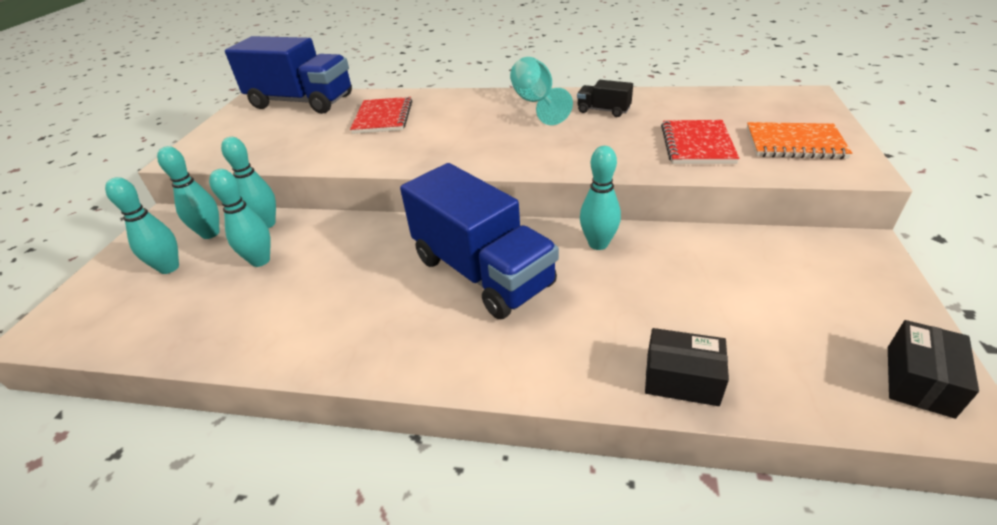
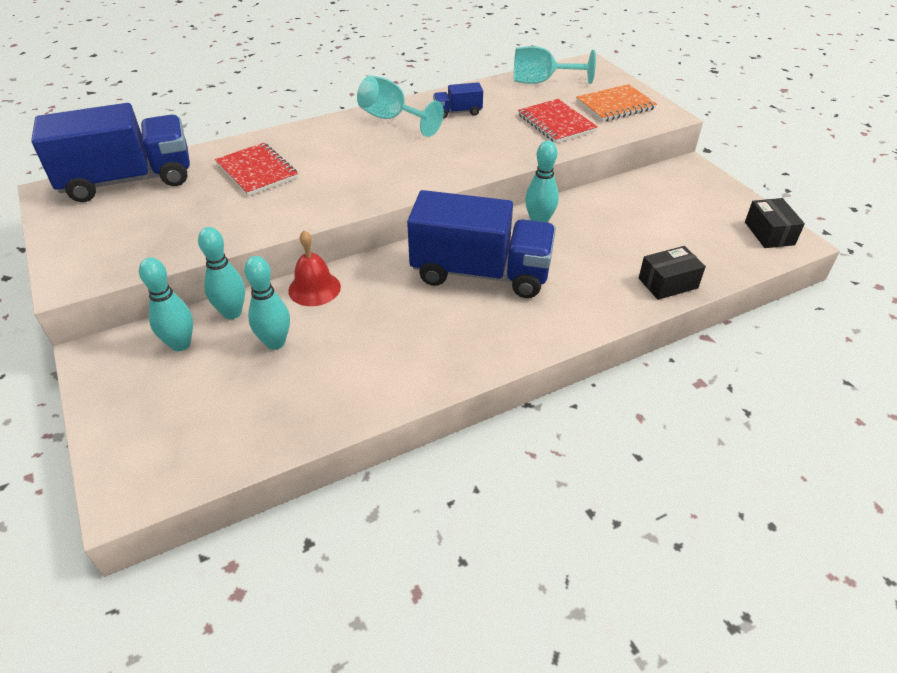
camera: 40 degrees left, 5 degrees up
turquoise bowling pin [105,177,179,274] -> none
black truck [577,80,633,117] -> blue truck [433,82,483,119]
none -> red bell [288,230,341,306]
none -> turquoise goblet [514,46,596,84]

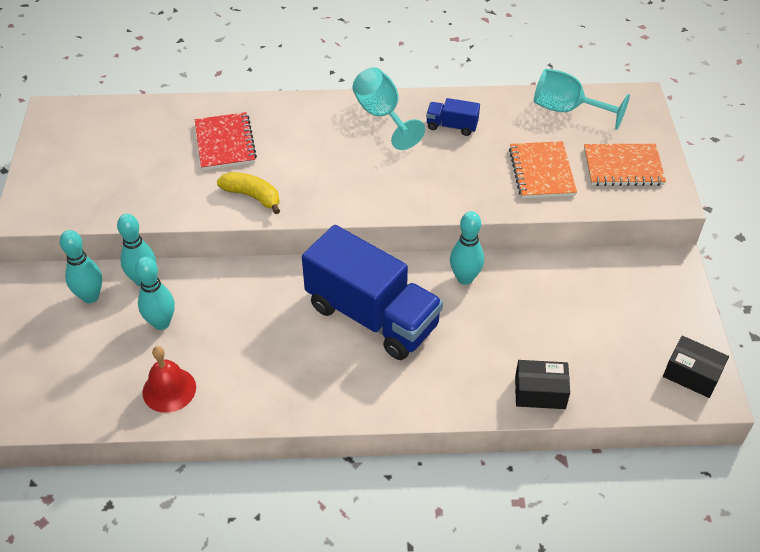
camera: 25 degrees right, 5 degrees up
blue truck [31,103,190,202] -> none
red bell [288,230,341,306] -> red bell moved to [143,346,196,413]
red notebook [518,99,598,143] -> orange notebook [509,141,577,198]
black box [745,198,805,248] -> black box turned 75 degrees counterclockwise [663,336,729,398]
none -> yellow banana [217,172,280,214]

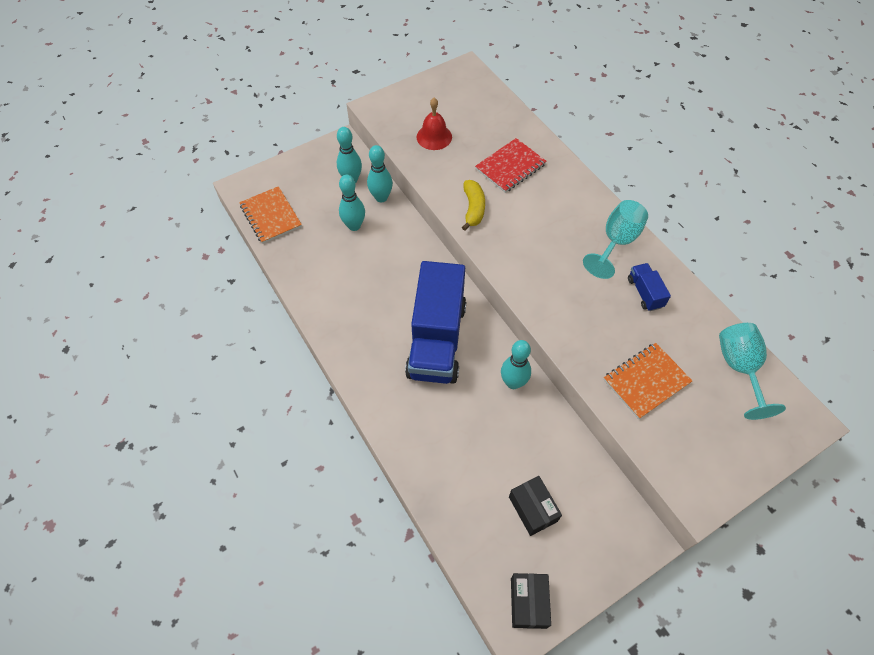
camera: 60 degrees right, 10 degrees up
red bell [143,346,196,413] -> red bell moved to [416,98,452,150]
black box [515,360,570,409] -> black box moved to [509,476,562,536]
orange notebook [584,144,666,186] -> orange notebook moved to [239,186,302,244]

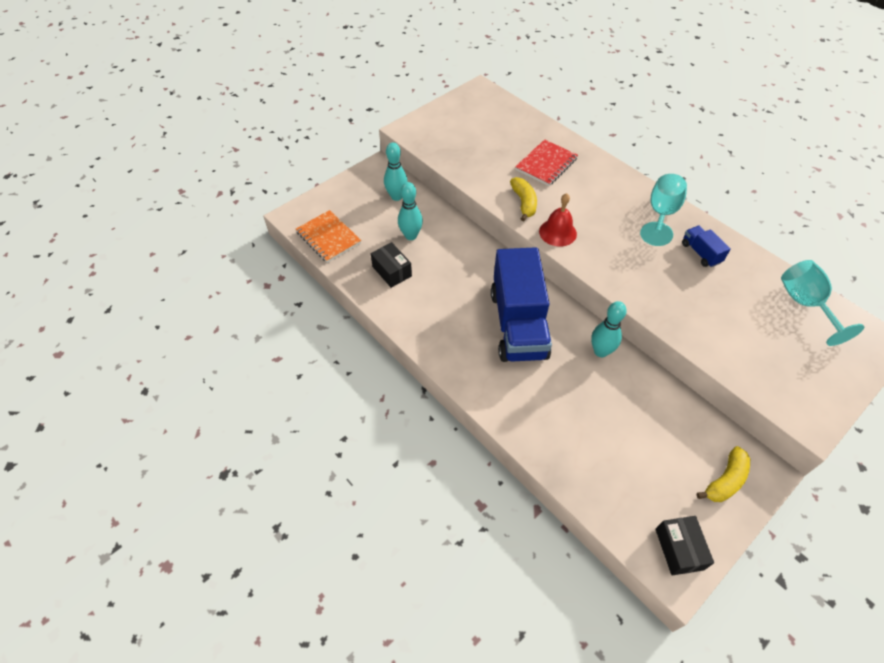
camera: 10 degrees left, 5 degrees down
turquoise bowling pin [367,145,393,202] -> none
red bell [416,98,452,150] -> red bell moved to [539,193,577,247]
black box [509,476,562,536] -> black box moved to [371,242,412,288]
orange notebook [603,343,692,419] -> none
none -> yellow banana [697,446,750,502]

